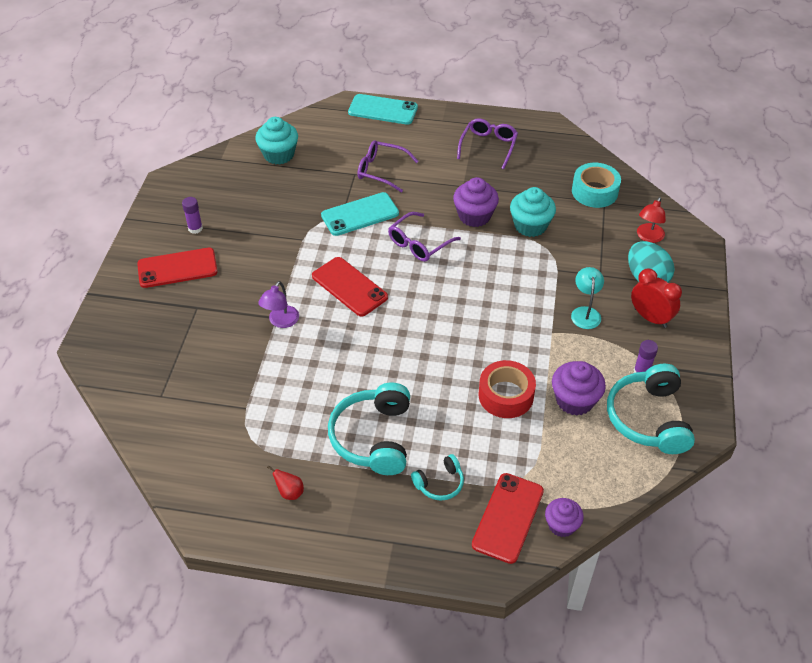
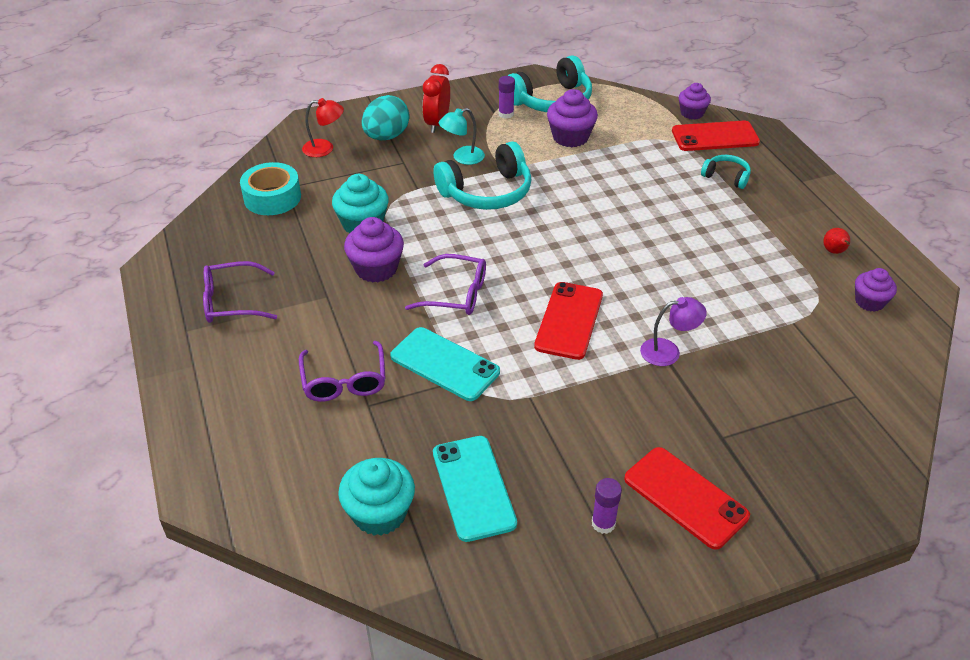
camera: 120 degrees left, 5 degrees down
turquoise headphones [328,382,410,475] -> turquoise headphones moved to [433,141,532,210]
turquoise phone [348,94,418,125] -> turquoise phone moved to [433,436,517,542]
red tape [479,360,536,418] -> none
none -> purple cupcake [855,268,897,312]

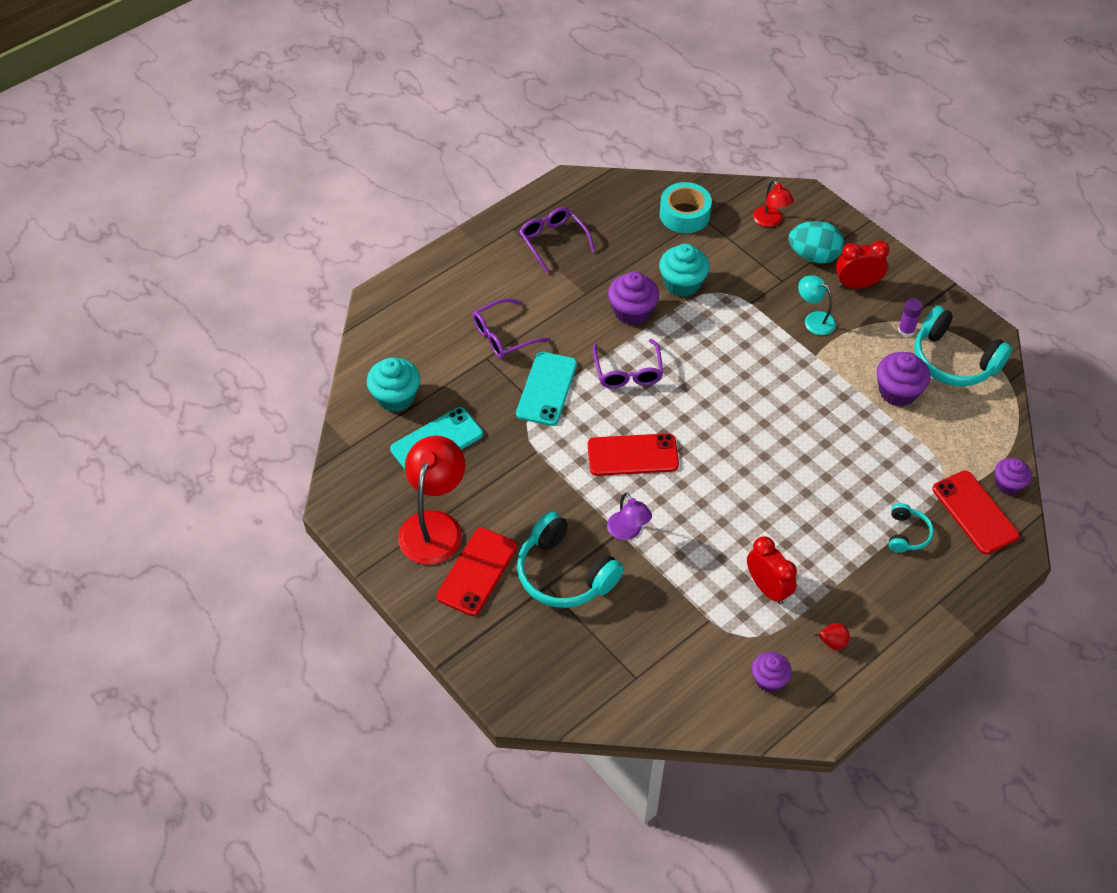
camera: 70 degrees right, 10 degrees up
turquoise headphones [433,141,532,210] -> turquoise headphones moved to [517,511,624,608]
purple glue stick [592,478,622,534] -> red lamp [398,436,465,565]
none -> red clock [747,536,797,605]

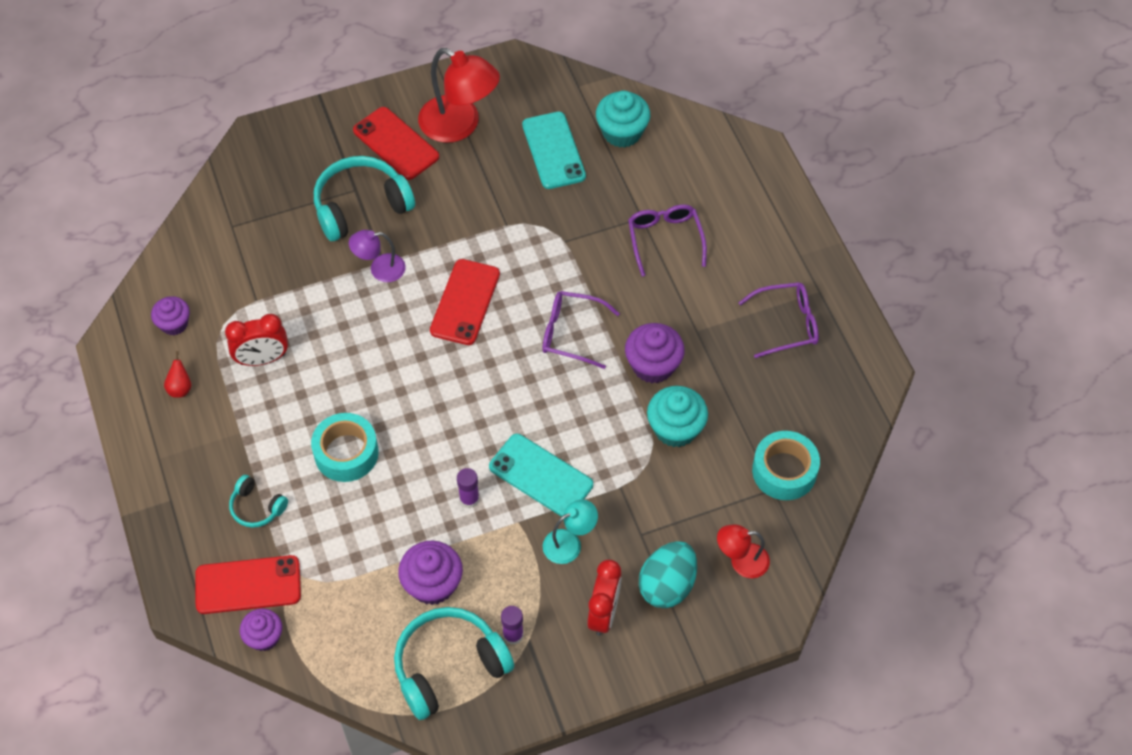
camera: 110 degrees right, 5 degrees up
turquoise phone [516,352,577,426] -> turquoise phone moved to [489,434,593,517]
none -> turquoise tape [311,413,379,482]
none -> purple glue stick [457,468,479,508]

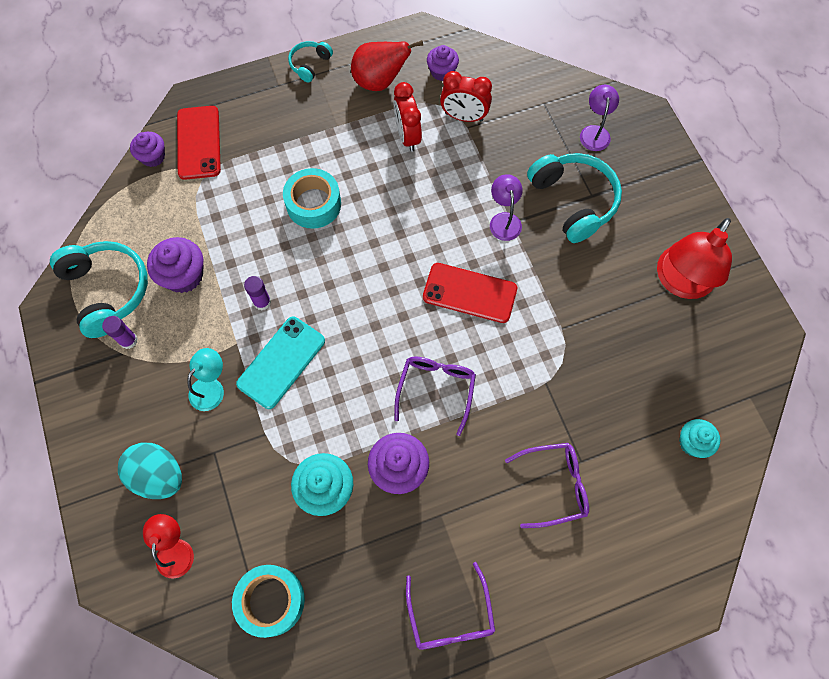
camera: 90 degrees right, 10 degrees up
red pear [164,351,192,398] -> red pear [351,40,423,91], size x2.10
turquoise headphones [229,475,288,528] -> turquoise headphones moved to [288,41,333,83]
red phone [353,107,439,180] -> none
turquoise phone [522,112,586,189] -> none
turquoise lamp [543,499,598,564] -> turquoise lamp turned 120 degrees counterclockwise [187,348,224,411]
red clock [587,559,622,636] -> red clock moved to [440,71,492,122]
turquoise cupcake [596,91,650,148] -> turquoise cupcake [679,419,720,458], size x0.66
none -> purple lamp [580,85,619,151]

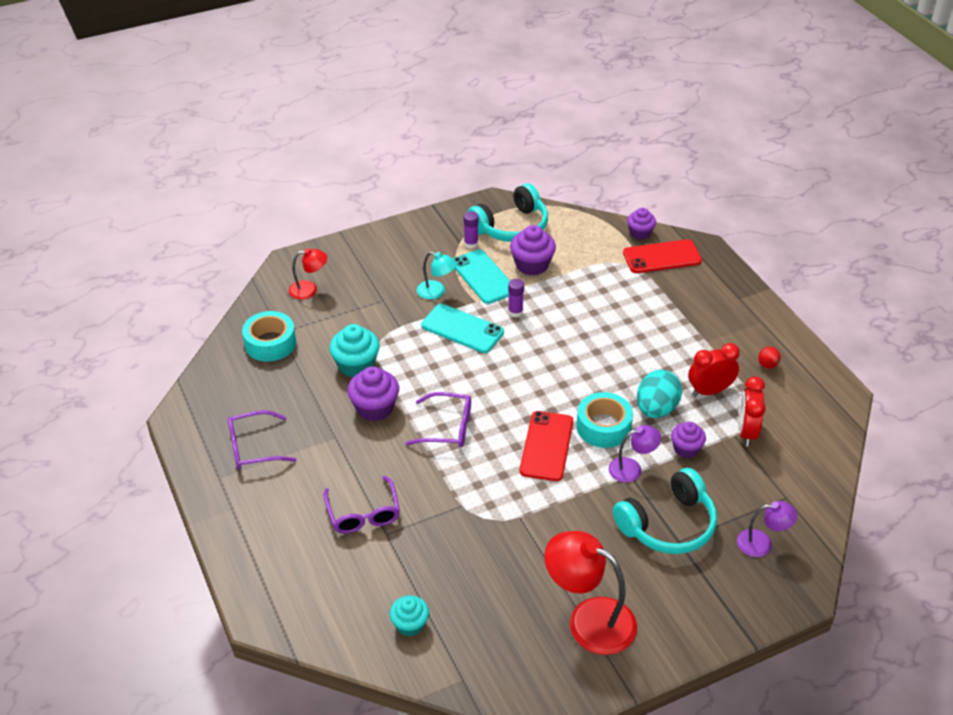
camera: 85 degrees right, 25 degrees down
turquoise egg [118,442,182,499] -> turquoise egg moved to [637,370,682,418]
turquoise tape [283,168,341,229] -> turquoise tape moved to [576,392,633,448]
turquoise headphones [288,41,333,83] -> none
red pear [351,40,423,91] -> red pear [758,346,781,369], size x0.48
purple cupcake [427,45,459,81] -> purple cupcake moved to [671,422,706,458]
none -> turquoise phone [453,249,510,304]

